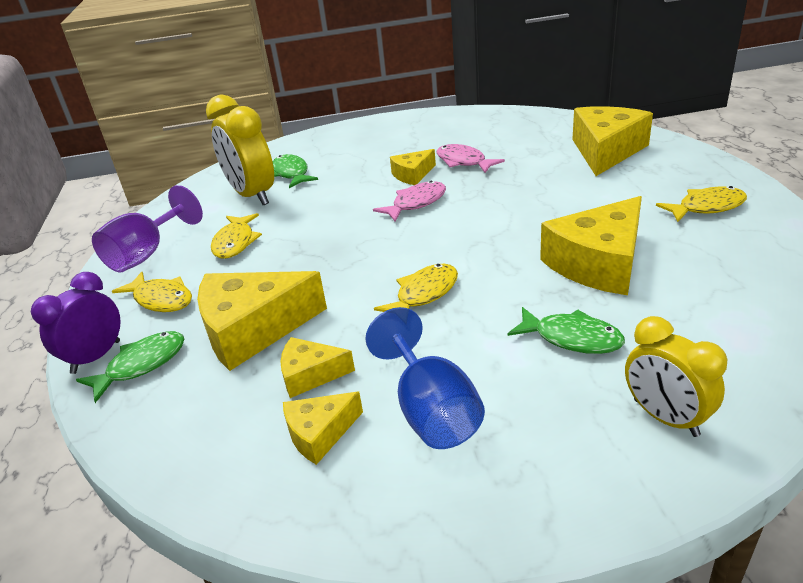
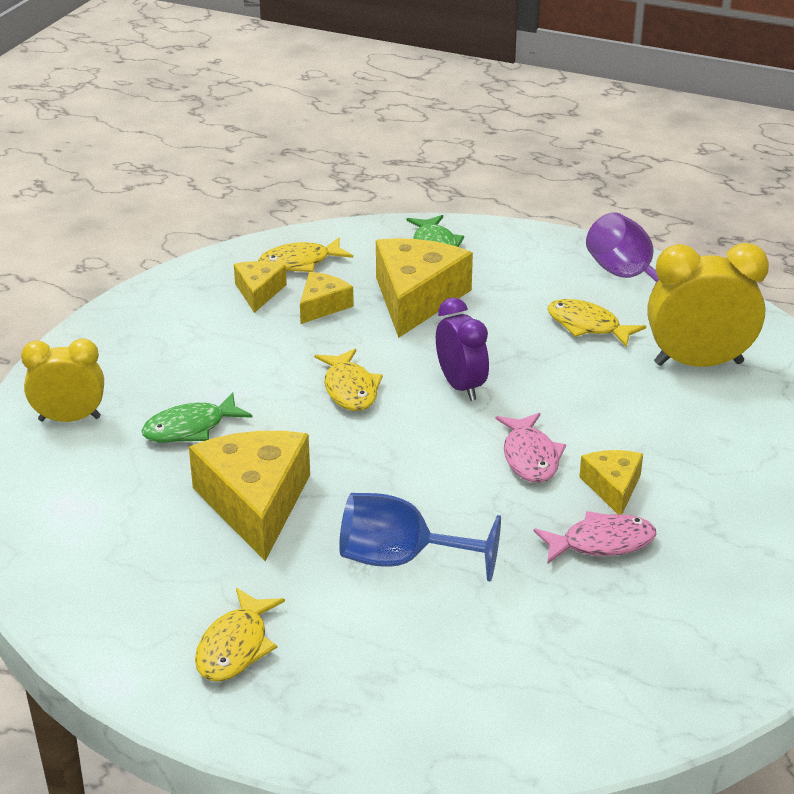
camera: 120 degrees right, 0 degrees up
purple clock [31,272,121,374] -> purple clock moved to [436,298,489,401]
yellow fish [112,272,192,312] -> yellow fish moved to [258,237,353,272]
green fish [273,154,318,188] -> none
blue goblet [365,307,485,449] -> blue goblet moved to [339,493,501,581]
yellow cheese [572,106,653,176] -> none

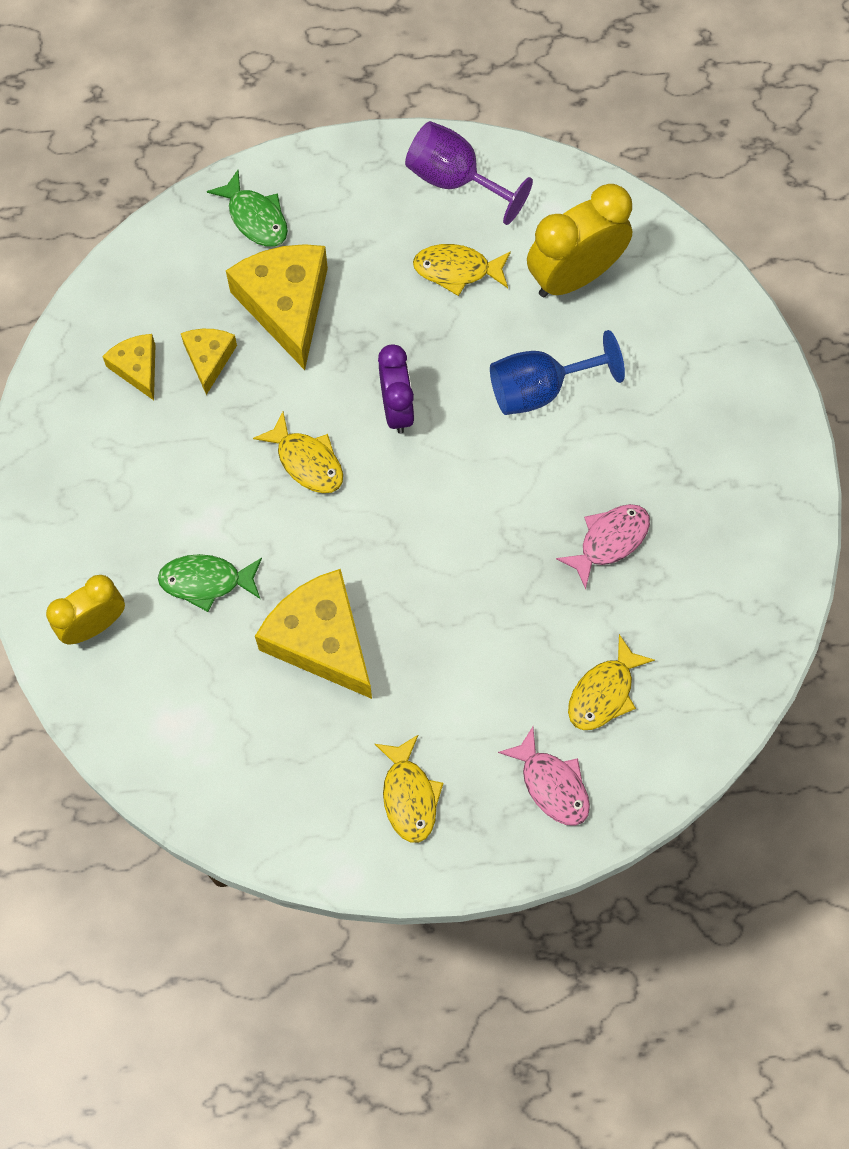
camera: 30 degrees left, 35 degrees up
green fish [141,392,253,443] -> green fish turned 60 degrees clockwise [158,554,262,612]
yellow fish [258,237,353,272] -> yellow fish moved to [568,634,655,730]
blue goblet [339,493,501,581] -> blue goblet moved to [490,330,625,415]
purple clock [436,298,489,401] -> purple clock turned 45 degrees clockwise [378,344,415,434]
pink fish [496,413,566,483] -> pink fish moved to [498,727,590,826]
yellow cheese [579,450,643,514] -> none

